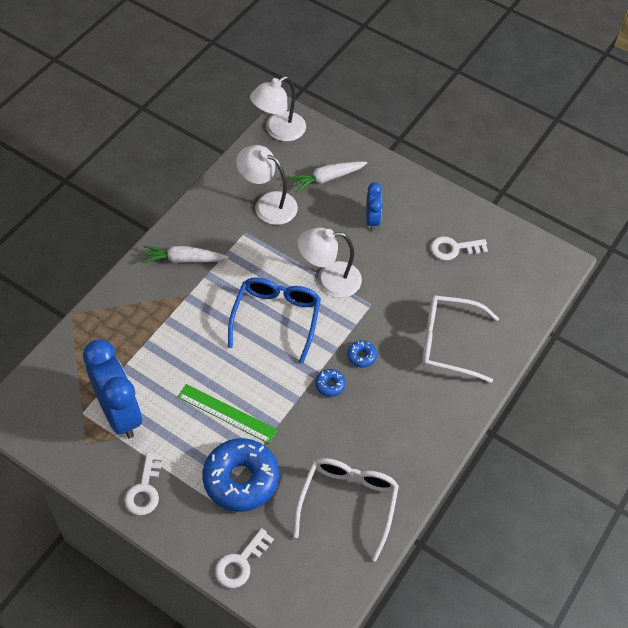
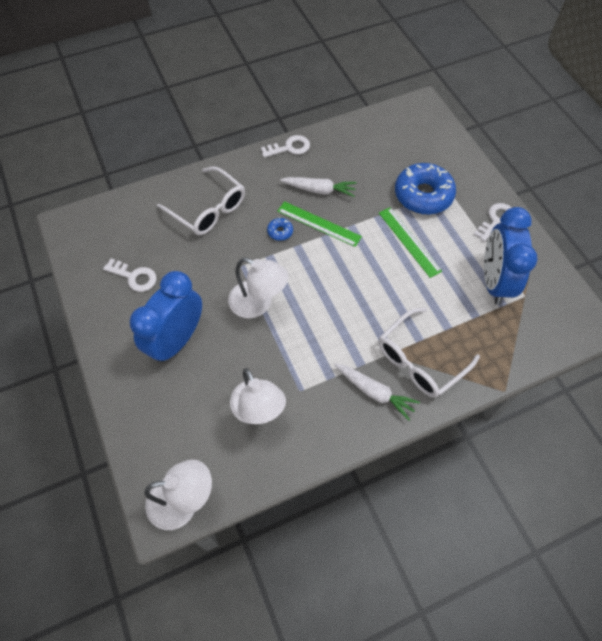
camera: 145 degrees left, 5 degrees up
white key [215,528,274,588] -> white key moved to [261,135,310,158]
blue glasses [228,277,321,364] -> none
white carrot [289,161,367,192] -> white carrot moved to [280,177,357,197]
white glasses [293,458,399,561] -> white glasses moved to [379,308,480,398]
blue donut [315,369,346,397] -> green ruler [277,201,362,247]
blue clock [366,182,383,231] -> blue clock [130,271,202,363], size x1.98

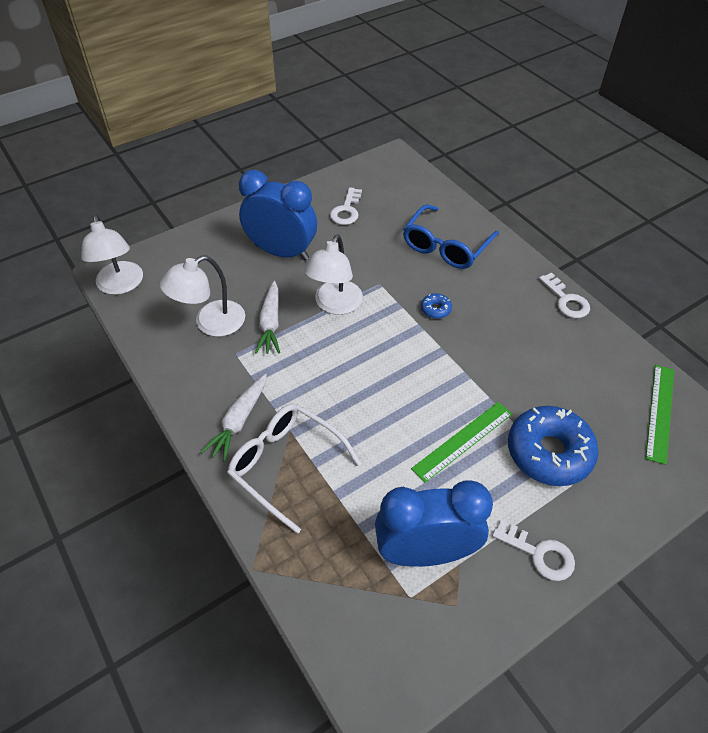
camera: 80 degrees right, 10 degrees down
white glasses [157,166,245,235] -> blue glasses [403,204,499,269]
green ruler [277,201,362,247] -> green ruler moved to [645,365,674,465]
white carrot [280,177,357,197] -> white carrot moved to [255,281,280,354]

